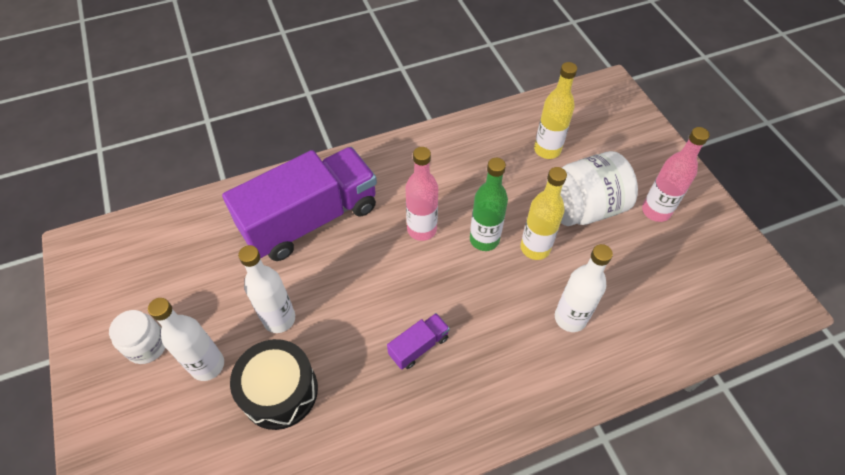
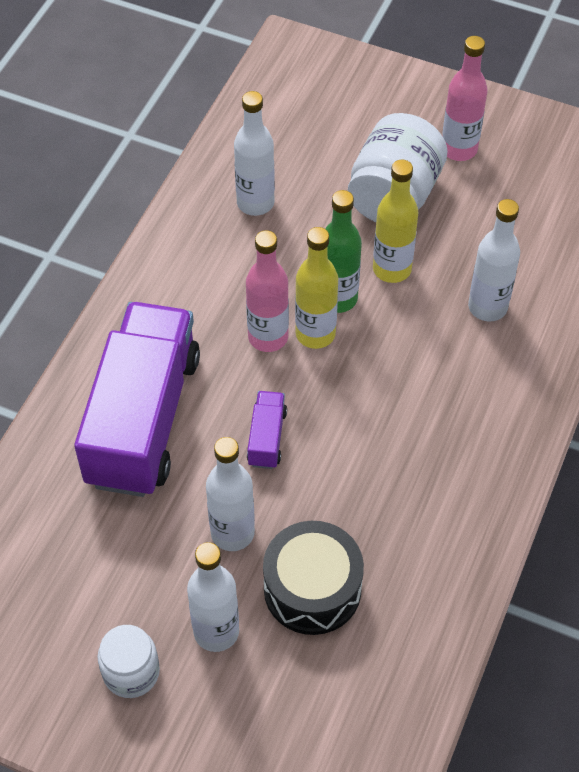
camera: 45 degrees left, 0 degrees up
purple truck [387,313,450,370] -> purple truck moved to [247,391,287,469]
yellow bottle [534,62,577,159] -> yellow bottle moved to [295,227,338,349]
none -> white bottle [234,91,275,216]

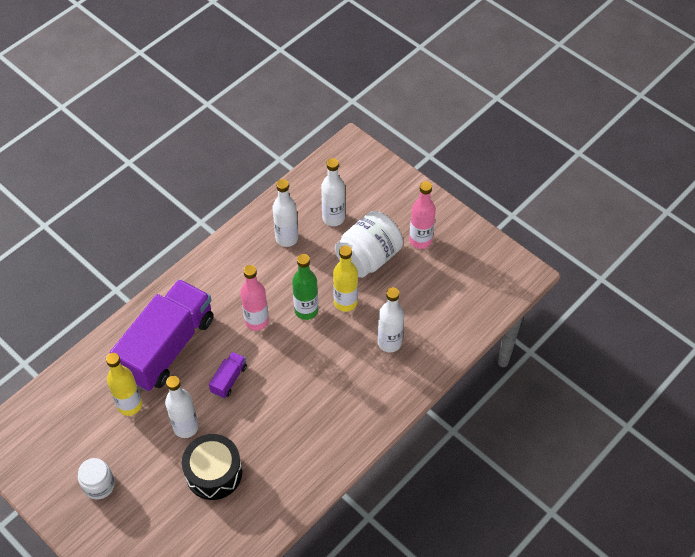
camera: 20 degrees right, 0 degrees up
white bottle [187,542,239,652] -> white bottle moved to [321,158,345,226]
yellow bottle [295,227,338,349] -> yellow bottle moved to [106,353,142,416]

